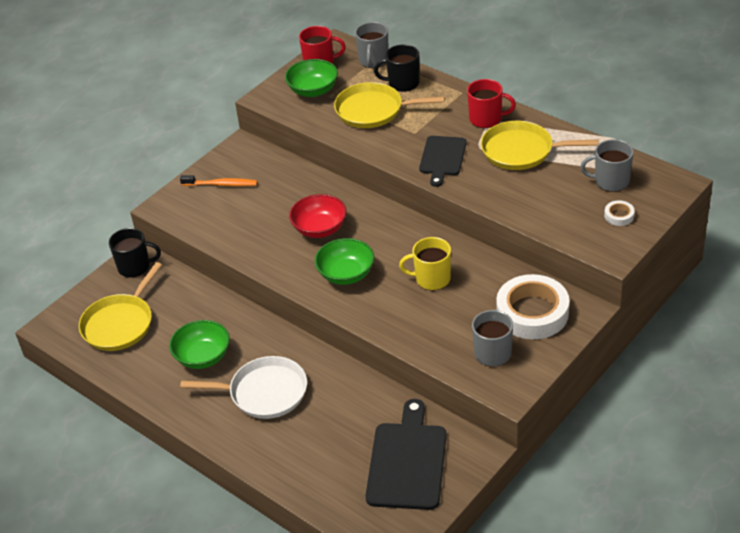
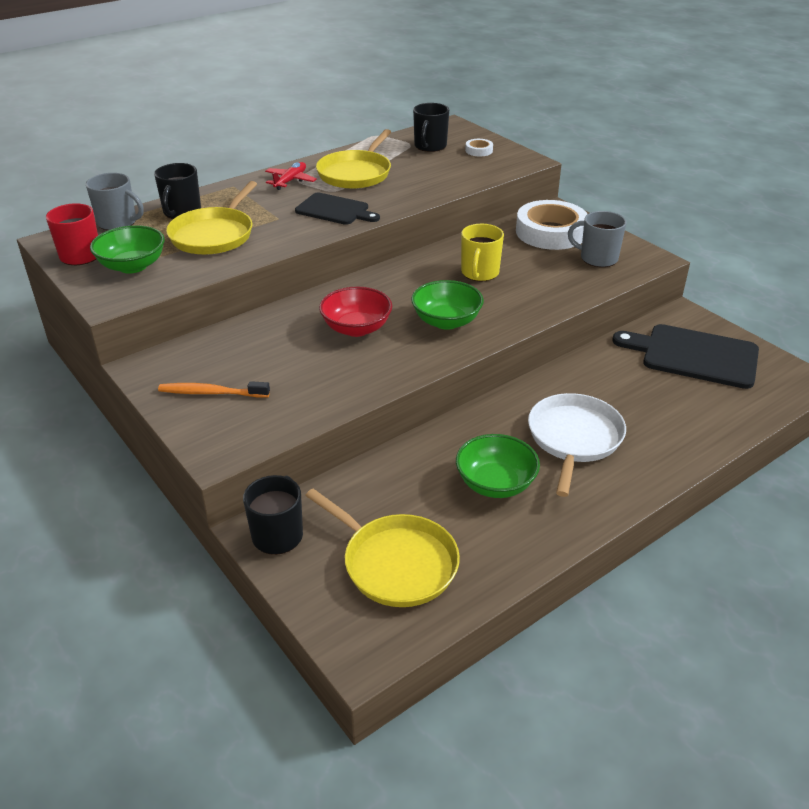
camera: 80 degrees left, 5 degrees down
orange toothbrush [180,175,257,186] -> orange toothbrush turned 105 degrees counterclockwise [158,381,270,398]
red mug [467,79,516,128] -> red plane [265,162,317,190]
grey mug [580,139,634,192] -> black mug [413,103,449,152]

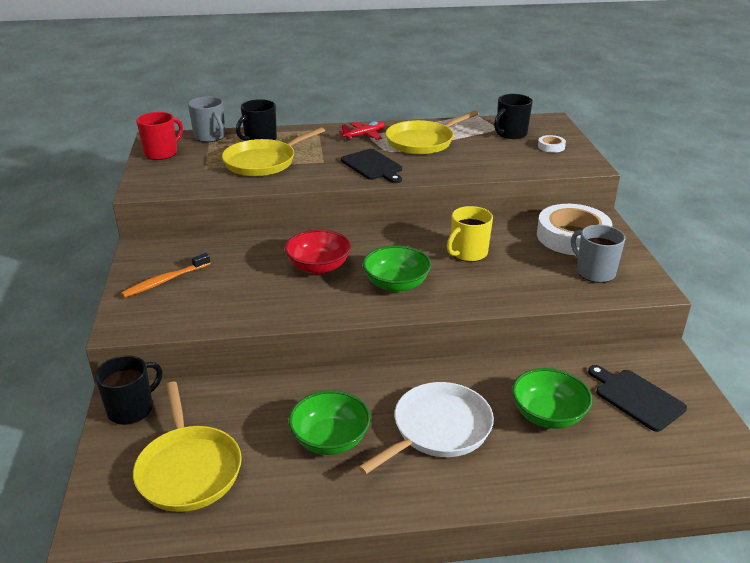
camera: 30 degrees right, 5 degrees down
green bowl [90,225,165,274] -> green bowl moved to [512,368,592,429]
orange toothbrush [158,381,270,398] -> orange toothbrush turned 75 degrees counterclockwise [121,253,210,298]
black cutting board [613,324,759,389] -> black cutting board [588,365,687,432], size x0.65

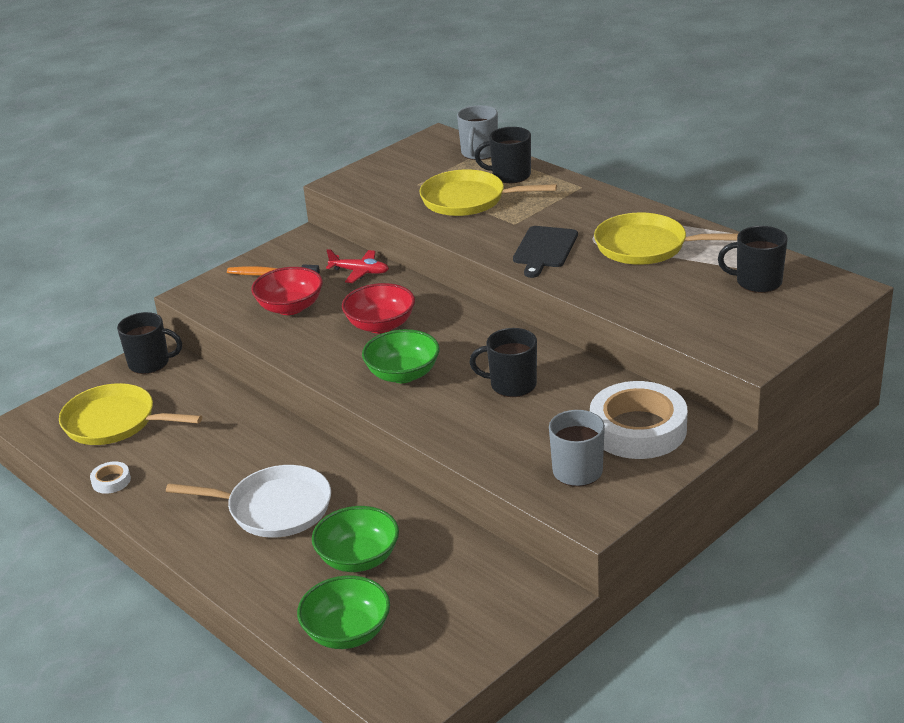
camera: 55 degrees right, 0 degrees up
yellow pan [133,382,242,512] -> yellow pan turned 75 degrees clockwise [59,383,202,445]
red mug [136,112,183,160] -> none
green bowl [289,390,371,455] -> green bowl moved to [297,575,390,649]
red plane [339,121,385,141] -> red plane moved to [326,249,389,283]
yellow mug [447,206,493,262] -> black mug [469,328,537,397]
white tape [538,135,566,153] -> white tape moved to [90,461,131,494]
black cutting board [588,365,687,432] -> none
none -> red bowl [251,267,323,315]

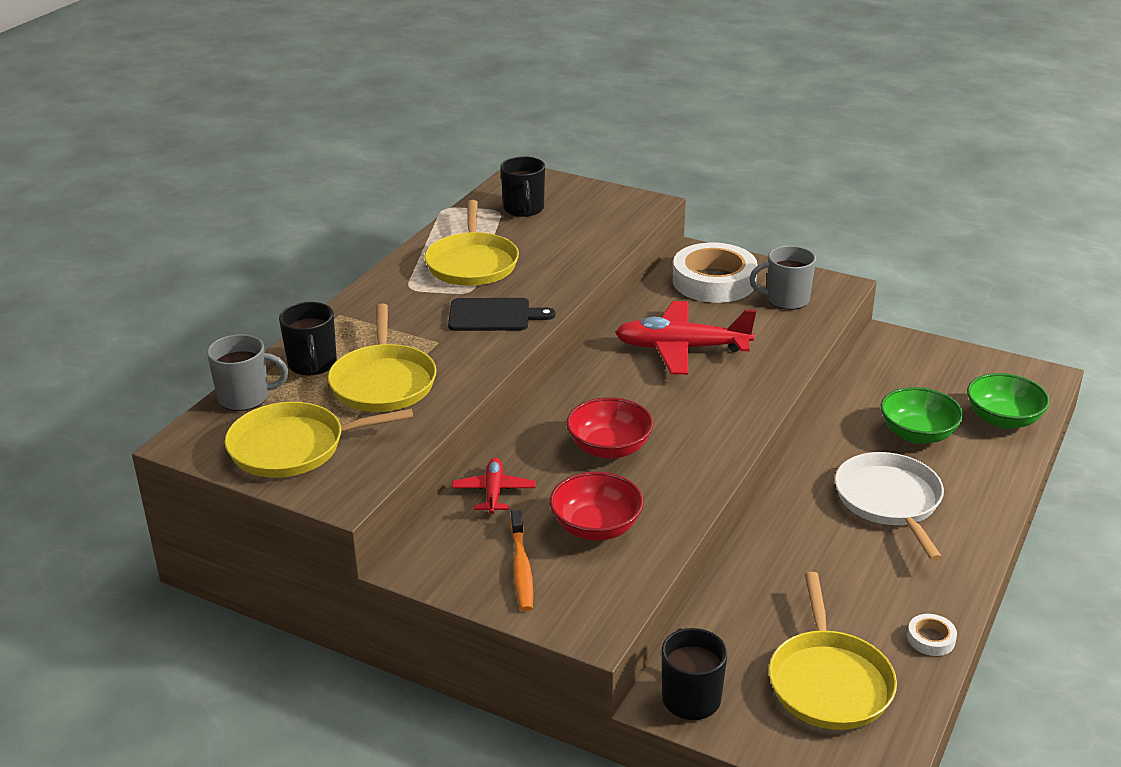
camera: 110 degrees left, 0 degrees up
green bowl [362,329,440,383] -> none
black mug [469,328,537,397] -> red plane [615,301,756,375]
none -> yellow pan [225,402,414,478]

